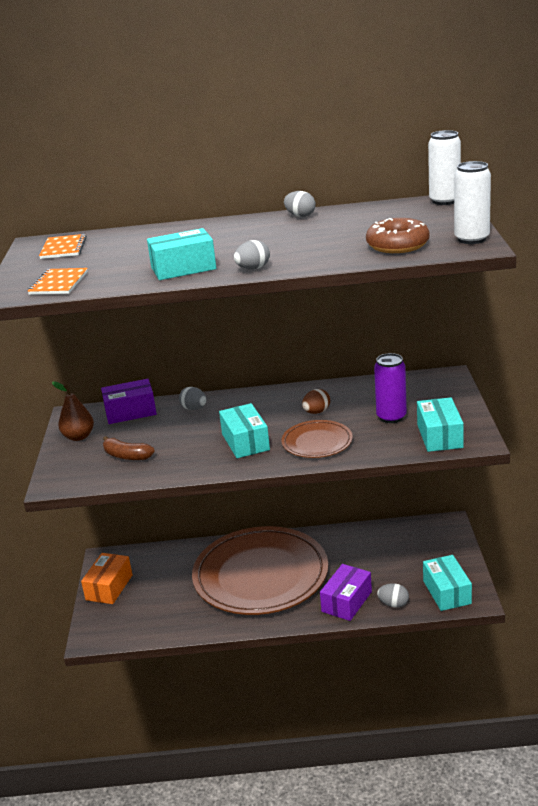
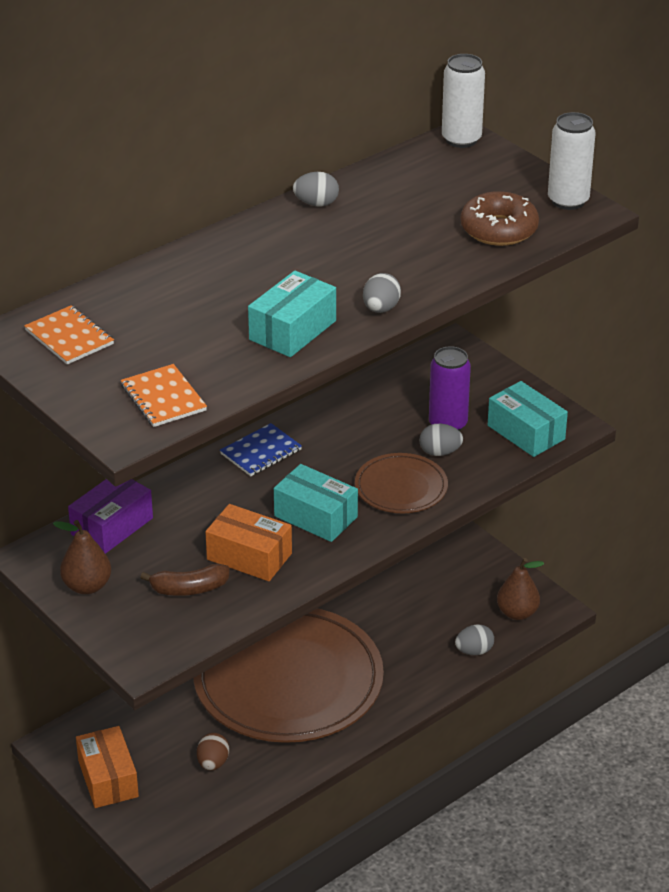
camera: 40 degrees left, 10 degrees up
grey egg [179,387,207,410] -> grey egg moved to [419,424,463,456]
brown egg [302,389,330,414] -> brown egg moved to [197,733,229,770]
purple box [320,564,372,621] -> none
turquoise box [423,555,472,611] -> brown pear [497,558,544,620]
none -> orange box [205,504,292,581]
none -> blue notebook [220,423,302,476]

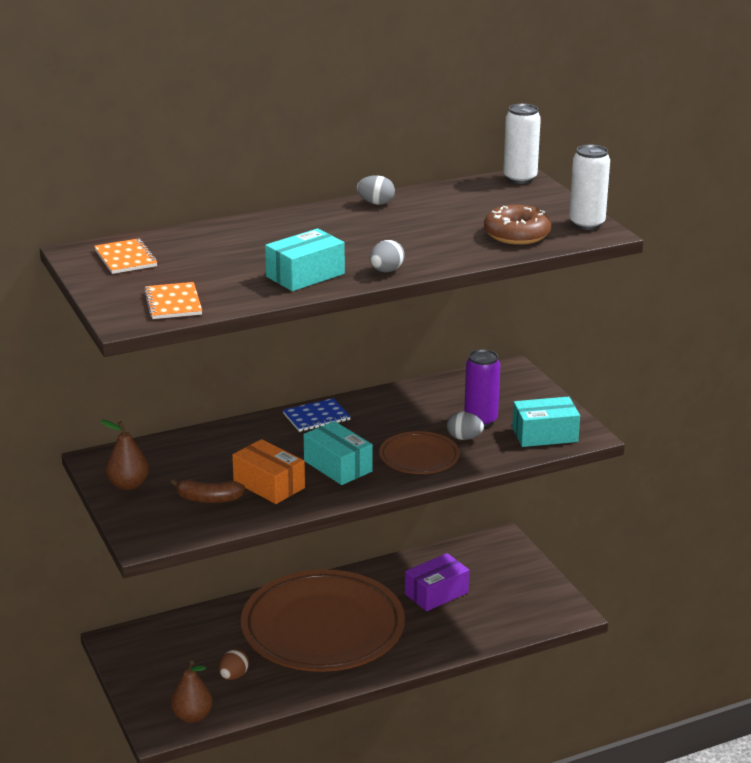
camera: 15 degrees right, 10 degrees down
purple box [68,479,153,554] -> purple box moved to [405,553,469,611]
orange box [76,726,139,808] -> none
grey egg [455,624,494,655] -> none
turquoise box [488,381,568,457] -> turquoise box turned 75 degrees counterclockwise [512,397,580,447]
brown pear [497,558,544,620] -> brown pear moved to [171,661,213,723]

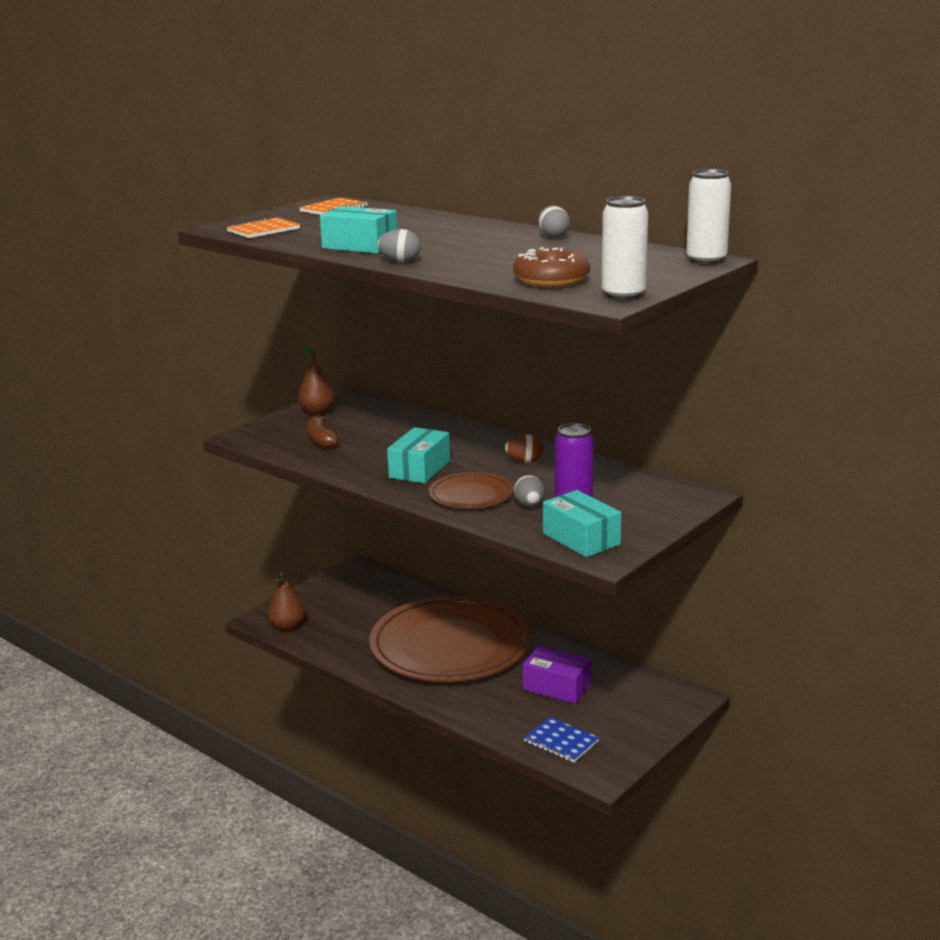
camera: 65 degrees right, 5 degrees down
brown egg [219,649,249,680] -> brown egg moved to [505,434,543,463]
orange box [232,439,305,504] -> none
blue notebook [283,398,351,432] -> blue notebook moved to [524,717,599,763]

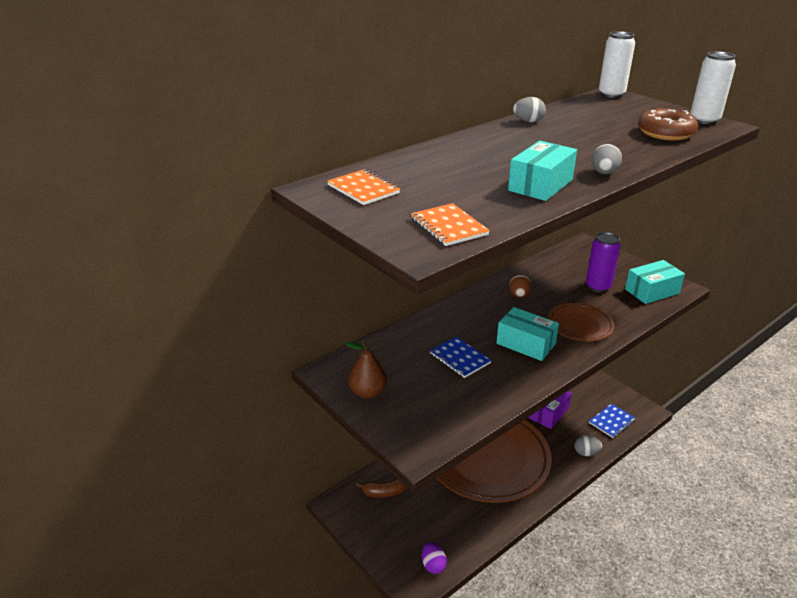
camera: 80 degrees left, 10 degrees up
brown pear [268,572,305,631] -> purple egg [422,542,447,574]
brown banana [306,416,339,448] -> brown banana moved to [356,479,408,498]
grey egg [514,475,545,507] -> grey egg moved to [574,436,602,456]
none -> blue notebook [430,337,492,378]

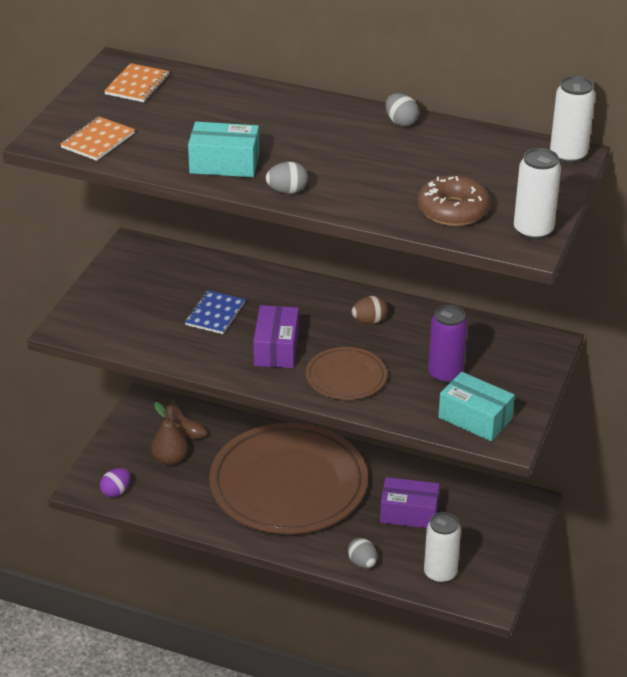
camera: 60 degrees right, 5 degrees up
brown pear [345,341,387,399] -> brown pear moved to [151,402,188,465]
turquoise box [497,307,559,361] -> purple box [253,305,299,368]
blue notebook [589,403,636,438] -> white can [424,512,461,583]

